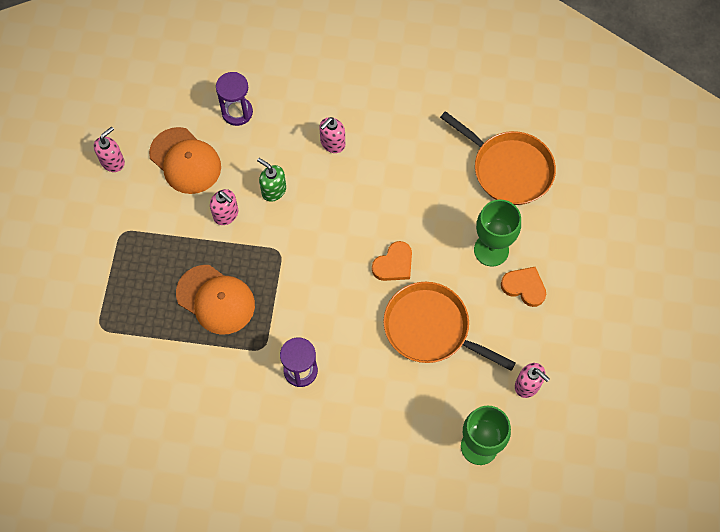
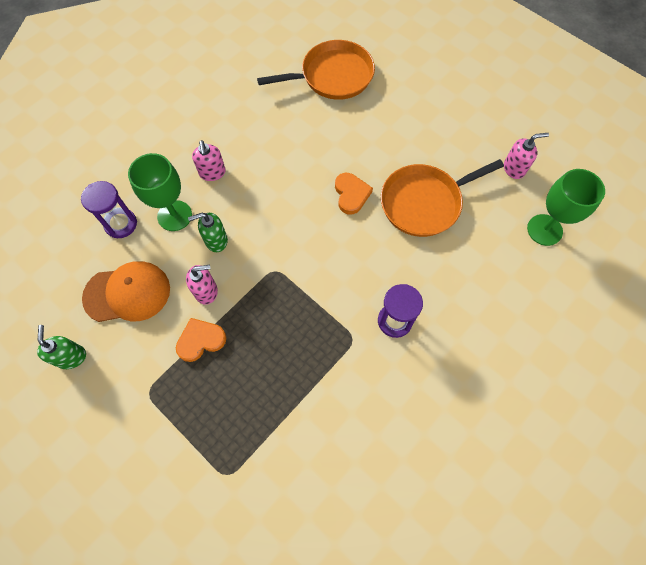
camera: 55 degrees left, 0 degrees up
pink soap dispenser [94,127,125,172] -> green soap dispenser [37,325,86,369]
orange cap [176,265,255,335] -> none
green goblet [474,199,521,267] -> green goblet moved to [128,153,192,231]
orange heart [501,267,546,307] -> orange heart moved to [176,318,226,362]

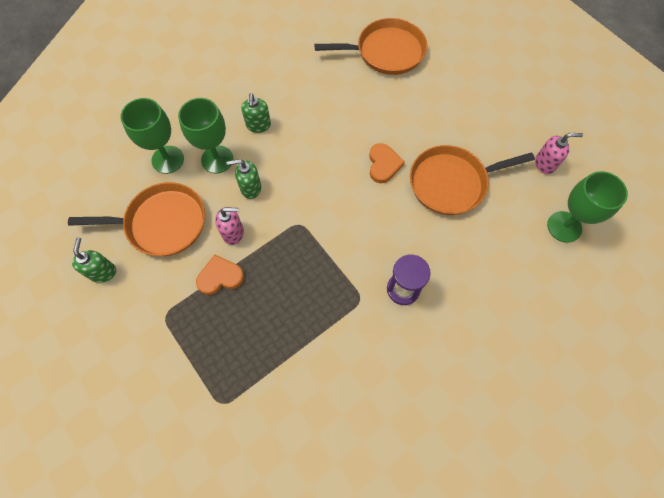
camera: 10 degrees right, 0 degrees up
purple hourglass [81,181,137,238] -> green goblet [120,98,184,174]
orange cap [82,261,170,322] -> orange pan [68,182,205,256]
pink soap dispenser [192,140,225,181] -> green soap dispenser [241,93,271,133]

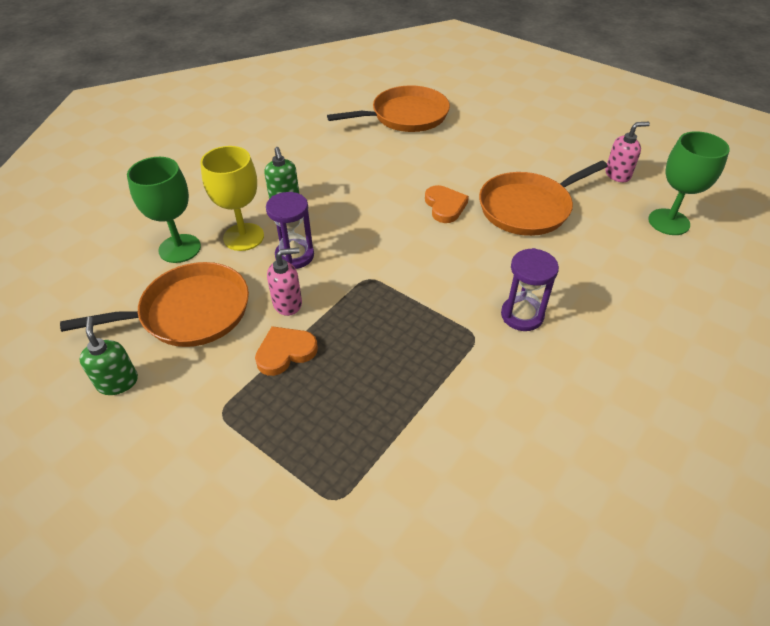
camera: 15 degrees left, 20 degrees down
green goblet [178,98,233,173] -> yellow goblet [200,146,264,251]
green soap dispenser [226,159,261,199] -> purple hourglass [266,192,314,269]

